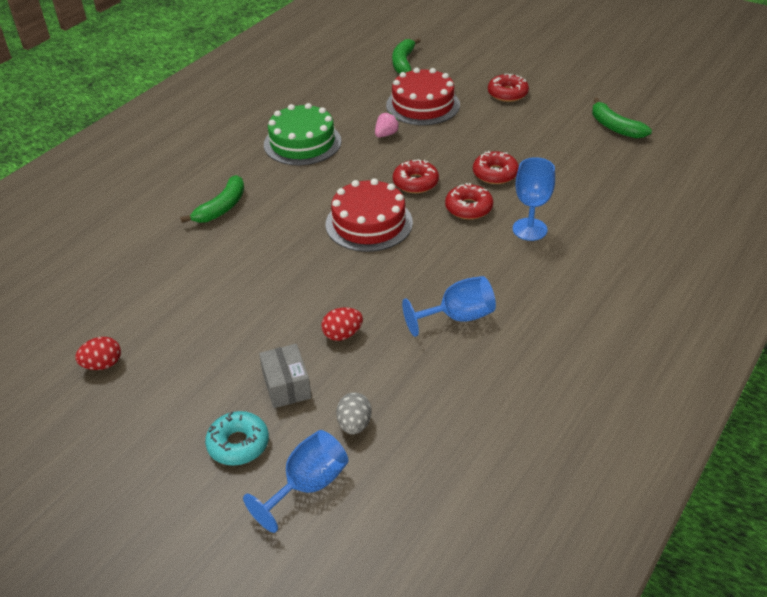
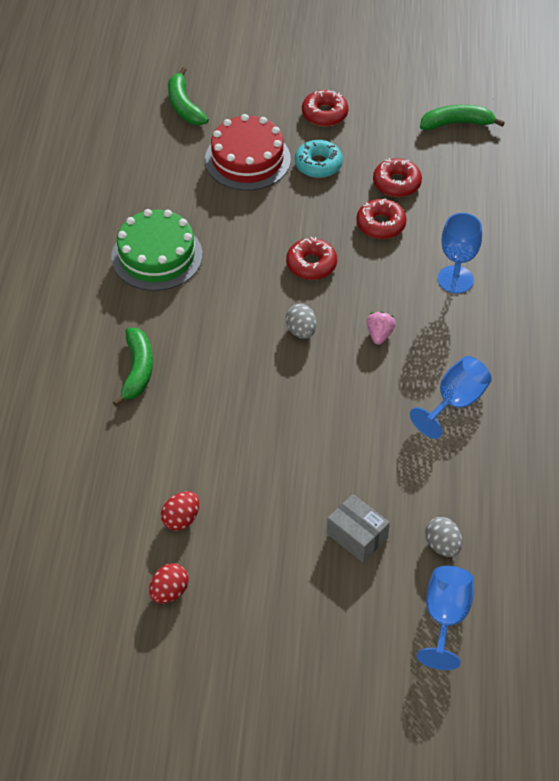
camera: 30 degrees left, 10 degrees up
turquoise donut [205,411,269,466] -> turquoise donut moved to [295,140,343,178]
red egg [321,308,363,341] -> red egg moved to [161,491,199,531]
red cake [326,178,413,252] -> grey egg [286,304,317,339]
pink strawberry [375,112,400,137] -> pink strawberry moved to [367,311,396,345]
red donut [445,183,493,220] -> red donut moved to [373,158,422,197]
green banana [592,98,652,139] -> green banana turned 150 degrees clockwise [420,105,505,130]

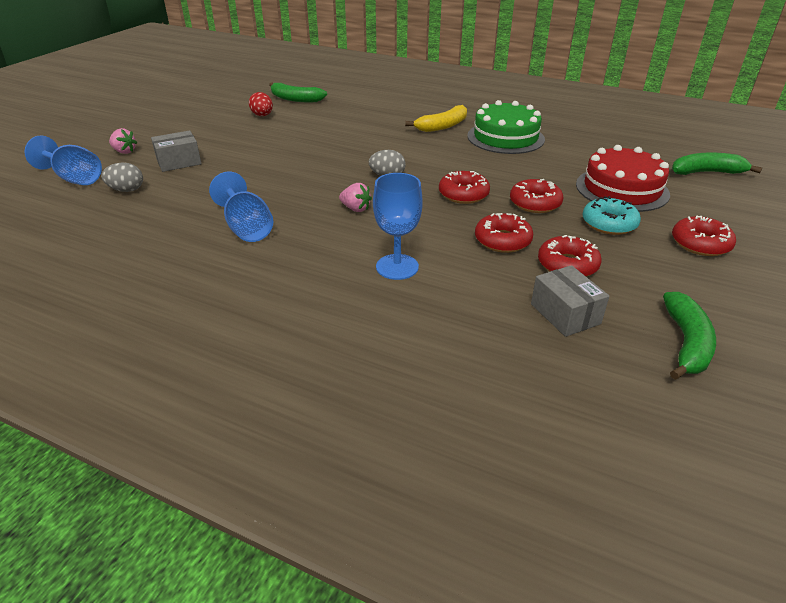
camera: 110 degrees right, 15 degrees down
green banana [113,328,153,407] -> green banana moved to [269,82,327,102]
red egg [149,563,189,604] -> none
none -> pink strawberry [109,128,137,154]
none -> yellow banana [405,105,467,132]
none -> red donut [510,179,563,213]
none -> grey box [531,265,609,337]

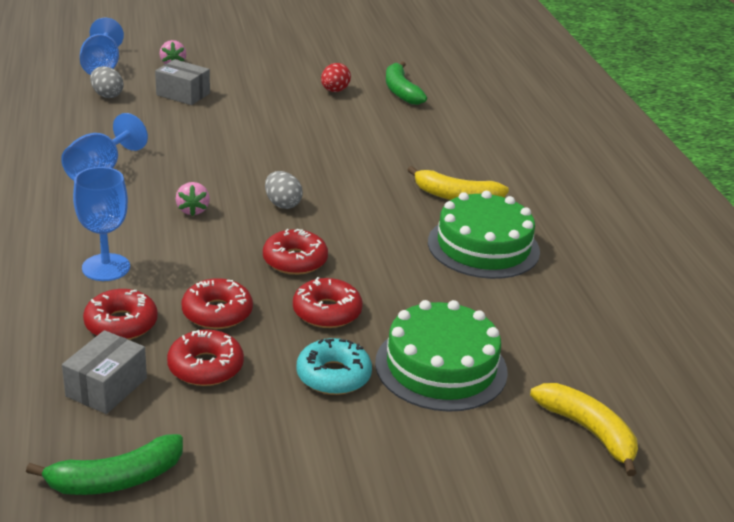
camera: 50 degrees right, 5 degrees down
red cake [576,145,670,212] -> green cake [375,300,508,412]
green banana [672,152,762,175] -> yellow banana [530,383,638,476]
red donut [672,215,736,256] -> red donut moved to [83,289,158,340]

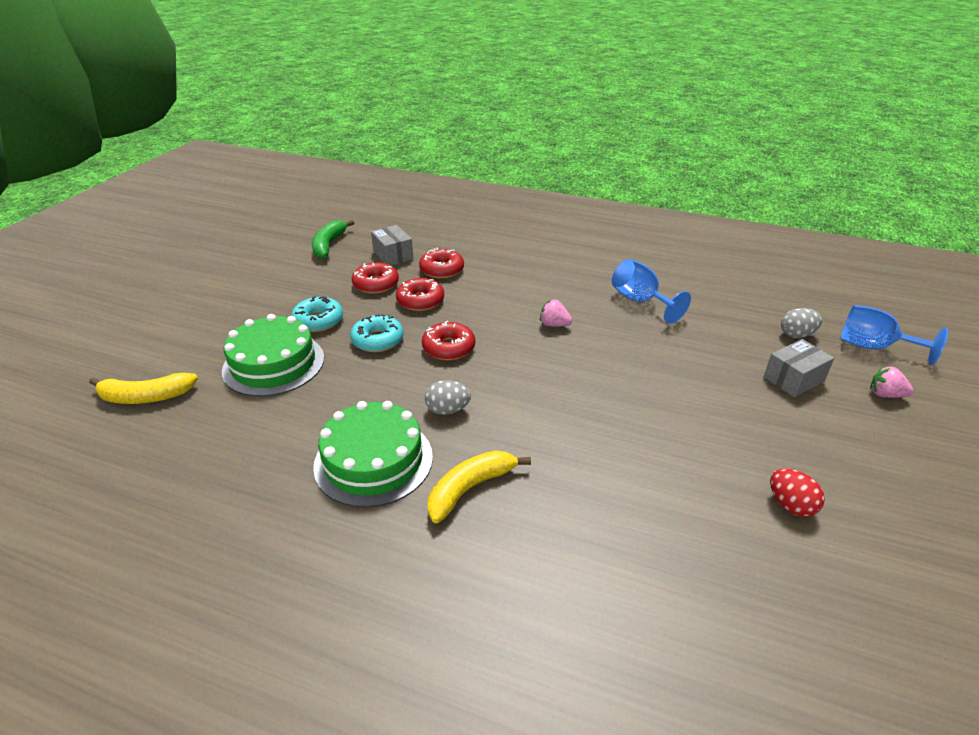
camera: 125 degrees right, 5 degrees up
blue goblet [73,167,130,281] -> none
grey egg [265,171,303,209] -> grey egg moved to [425,380,471,415]
red donut [293,277,363,328] -> turquoise donut [350,314,404,352]
green banana [386,61,427,105] -> none

